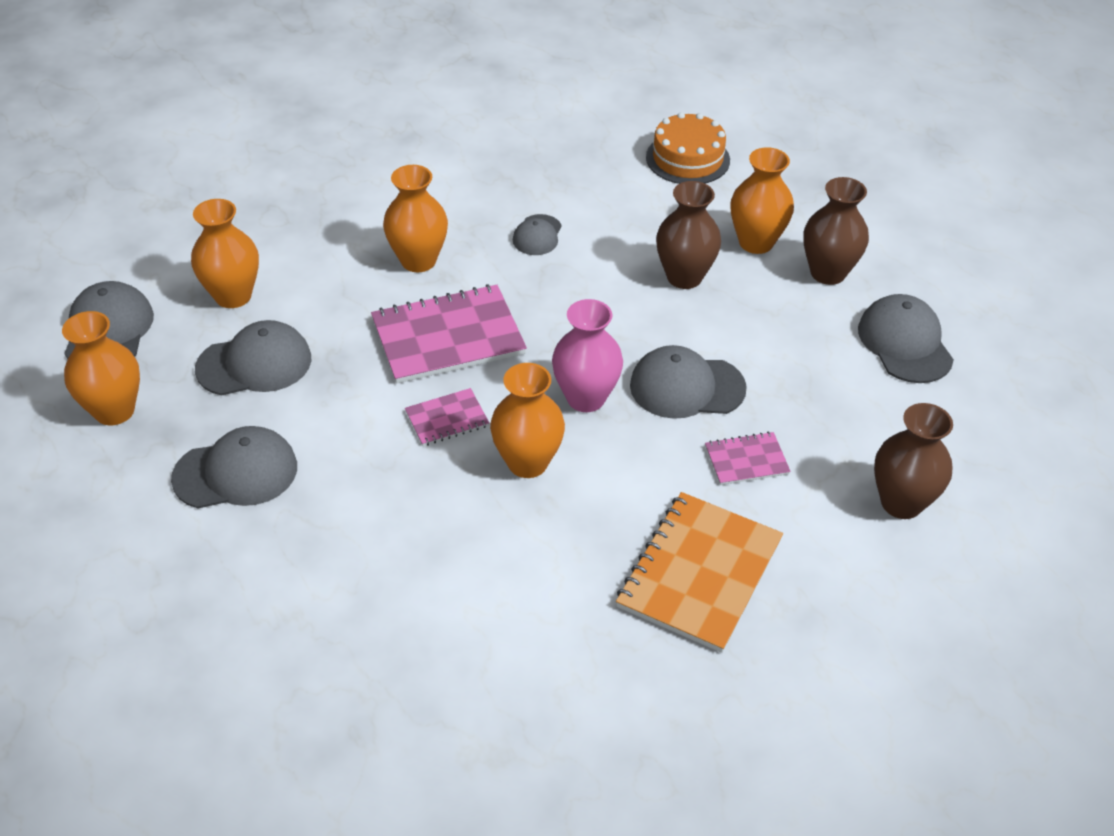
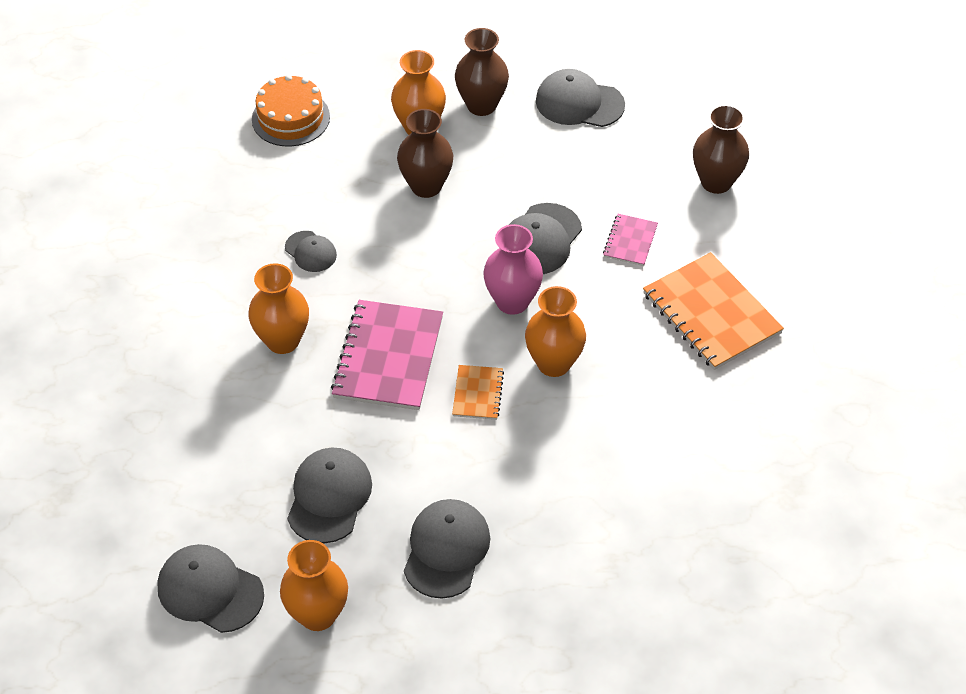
camera: 60 degrees left, 5 degrees up
orange vase [191,199,259,308] -> none
pink notebook [405,388,489,446] -> orange notebook [452,365,504,420]

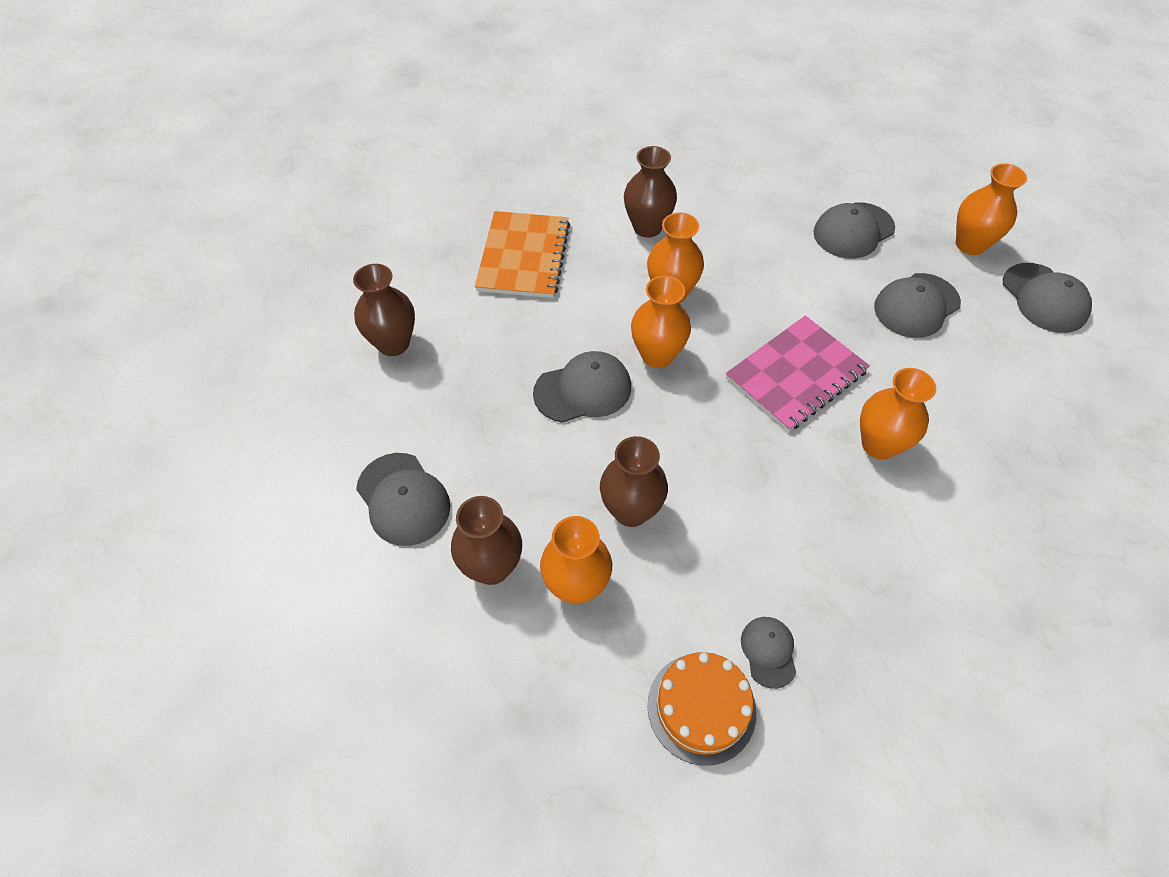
camera: 140 degrees left, 5 degrees up
grey cap [285,231,337,272] -> grey cap moved to [741,617,796,689]
orange notebook [452,365,504,420] -> none
pink vase [483,224,543,315] -> orange vase [631,276,691,368]
pink notebook [603,214,658,266] -> none
none -> brown vase [624,146,677,238]

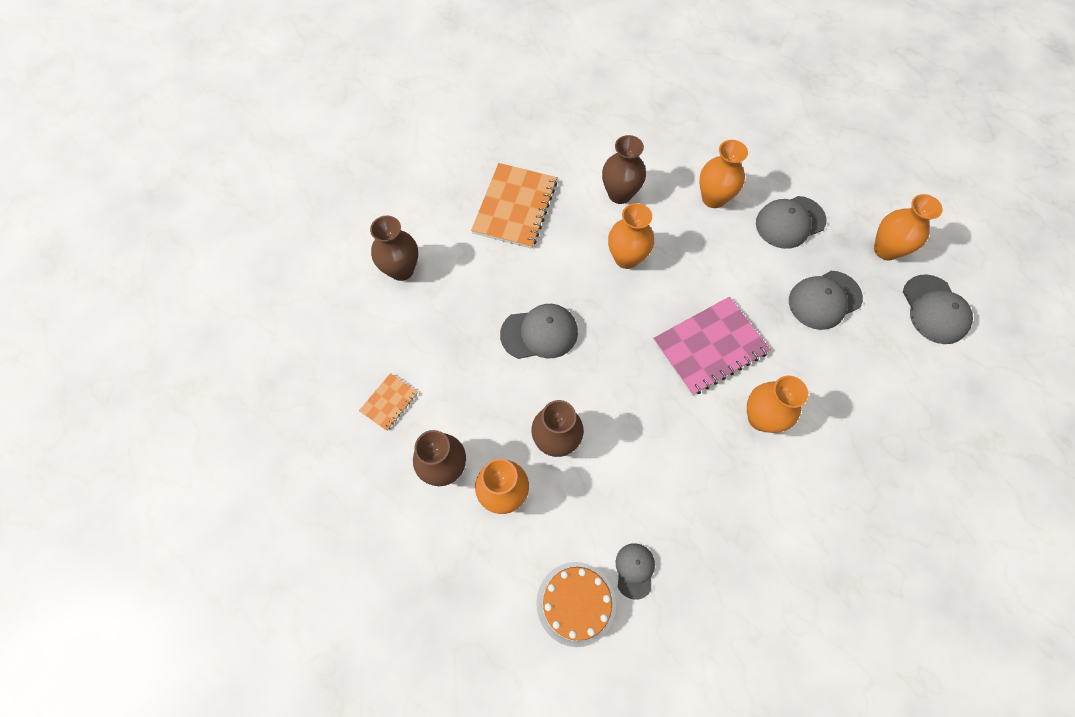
camera: 10 degrees right, 10 degrees up
grey cap [356,453,451,546] -> orange notebook [359,373,418,431]
orange vase [631,276,691,368] -> orange vase moved to [699,140,748,208]

